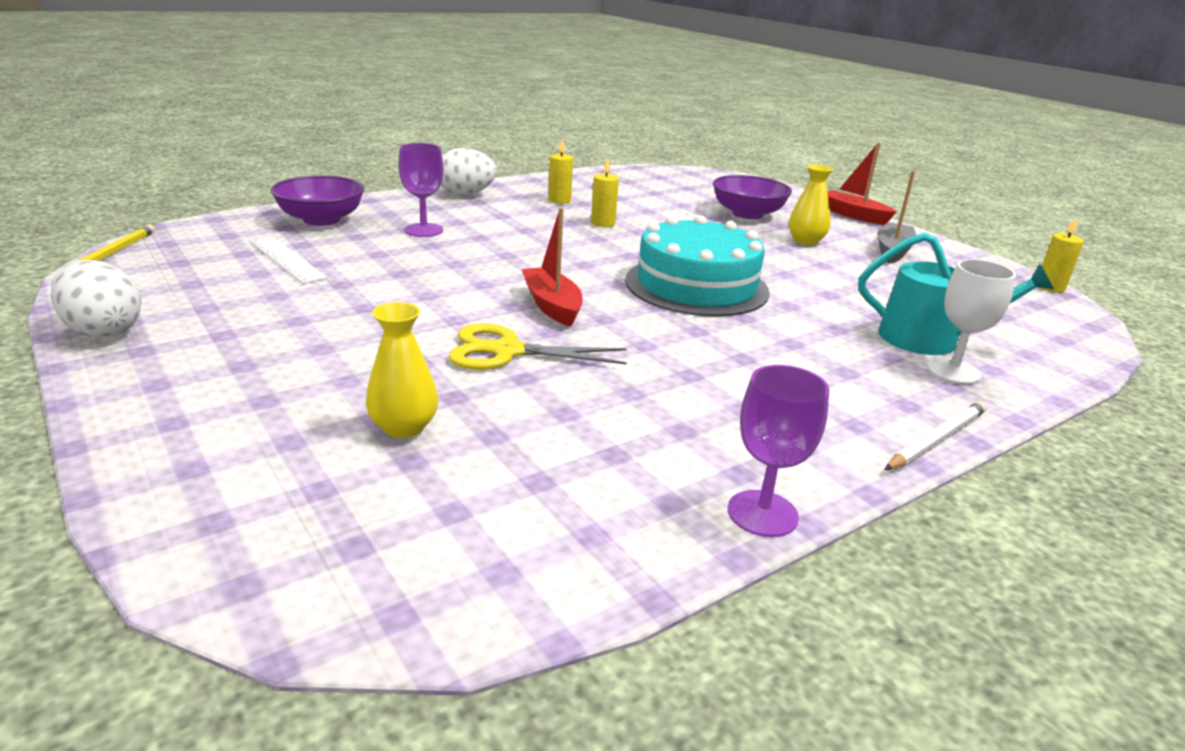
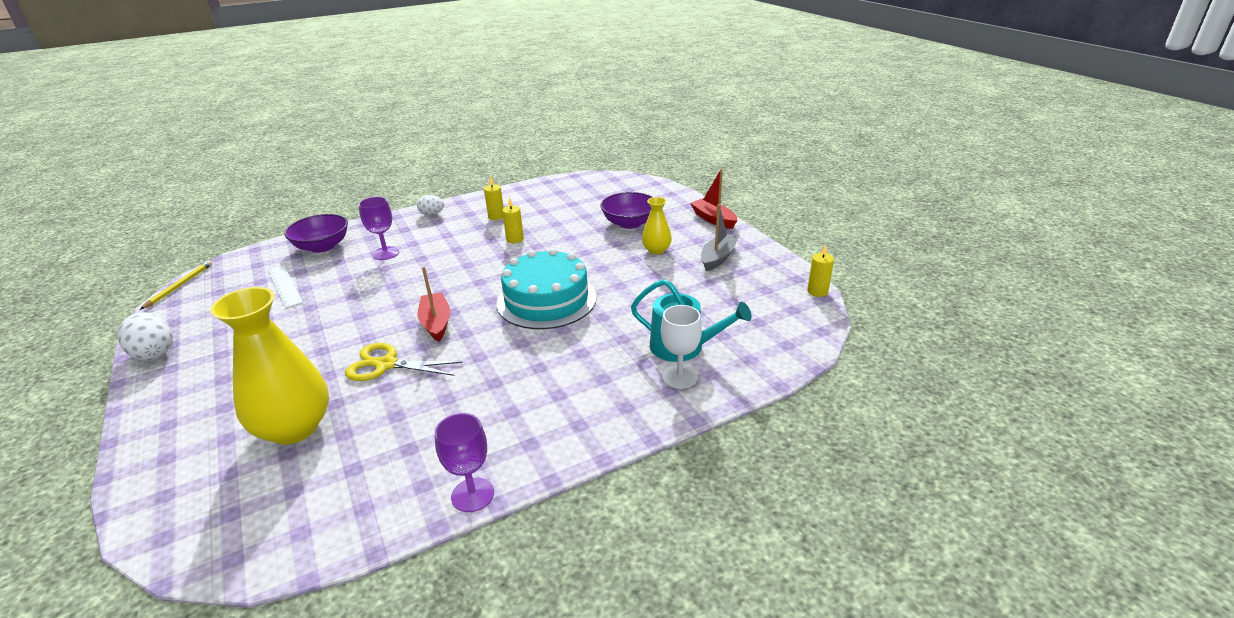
camera: 10 degrees right, 5 degrees up
yellow vase [366,302,438,438] -> yellow vase [211,287,329,445], size x1.98
white egg [441,148,497,195] -> white egg [417,195,444,216], size x0.64
white pencil [885,401,987,470] -> none

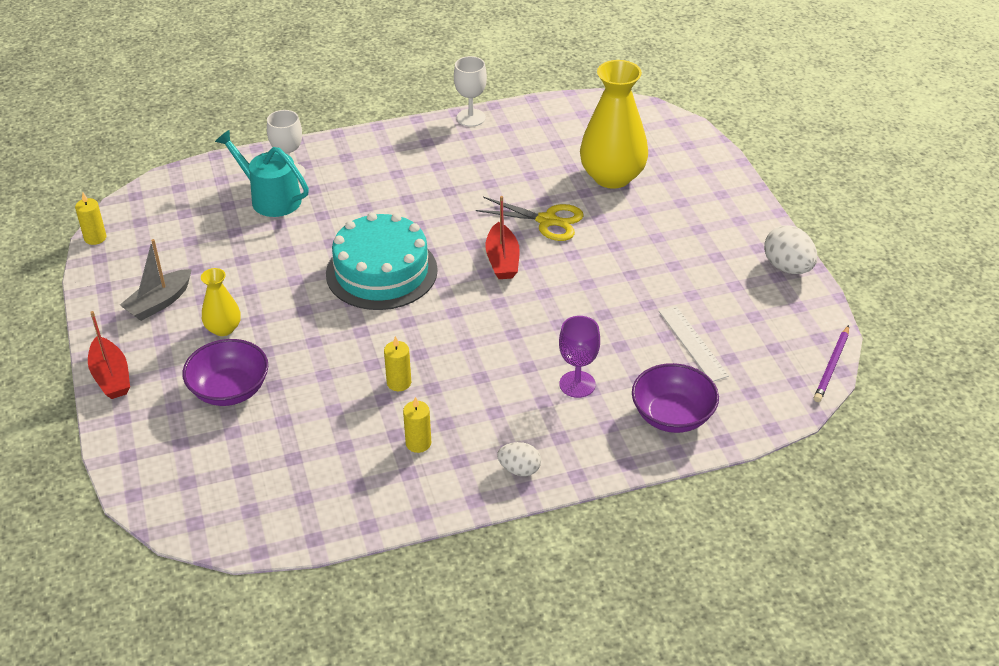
camera: 170 degrees left, 10 degrees up
yellow pencil [140,260,212,310] -> purple pencil [814,325,849,402]
purple goblet [435,413,494,512] -> white goblet [454,56,487,127]

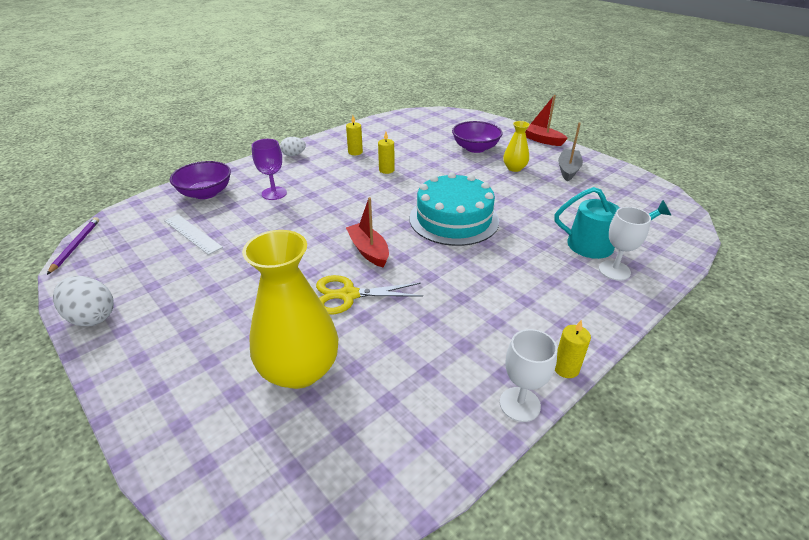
camera: 155 degrees right, 5 degrees down
yellow candle [75,193,106,245] -> yellow candle moved to [555,320,591,378]

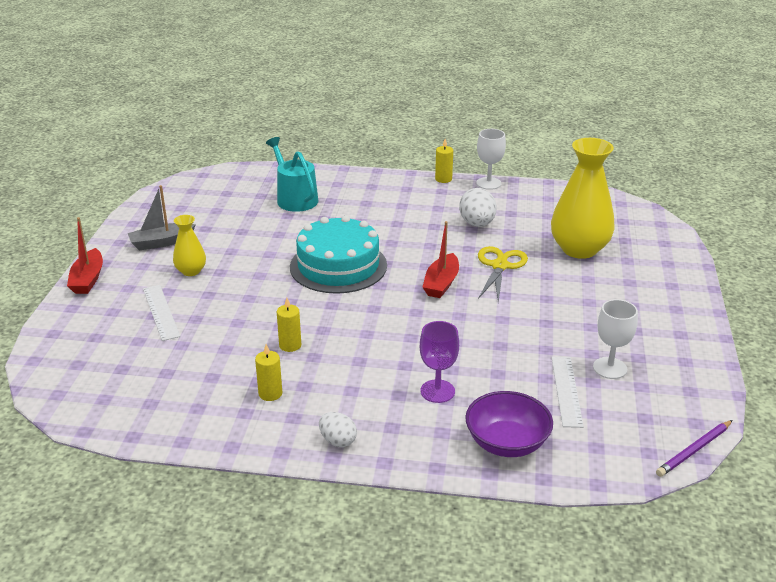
camera: 130 degrees left, 5 degrees down
white egg [53,276,114,326] -> white egg moved to [459,188,496,227]
yellow scissors [316,275,423,315] -> yellow scissors turned 120 degrees counterclockwise [478,246,528,302]
purple bowl [452,121,503,153] -> white ruler [143,285,180,341]
white goblet [599,207,651,281] -> white goblet moved to [593,299,638,379]

